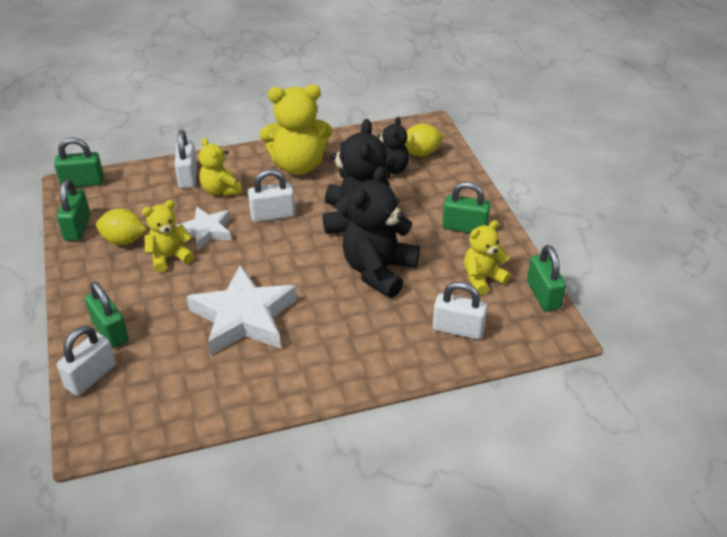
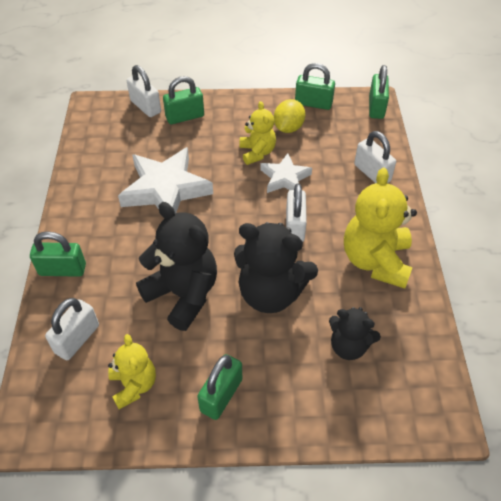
camera: 105 degrees right, 10 degrees up
white padlock [174,130,197,188] -> white padlock turned 45 degrees clockwise [354,131,396,183]
yellow teddy bear [199,138,242,196] -> none
yellow lemon [405,124,444,157] -> none
green padlock [527,245,566,312] -> green padlock moved to [30,231,86,277]

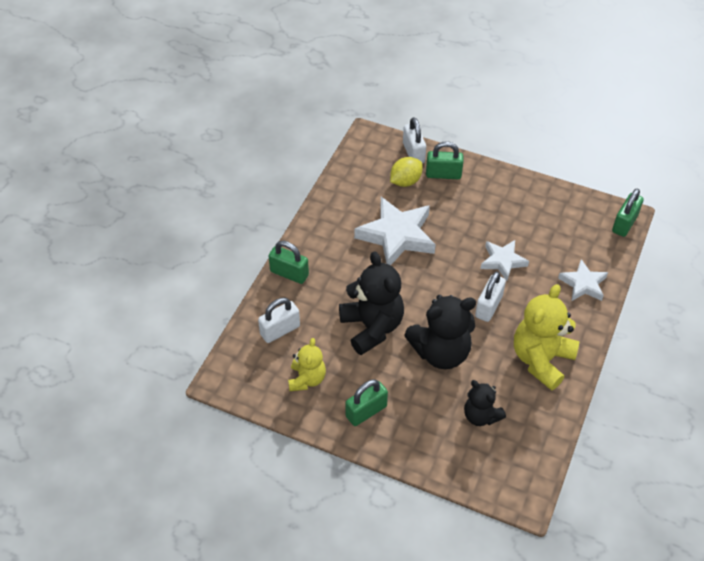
camera: 25 degrees right, 0 degrees up
black teddy bear [234,222,318,313] -> black teddy bear turned 60 degrees counterclockwise [404,295,476,369]
yellow teddy bear [240,101,276,165] -> none
yellow lemon [274,99,305,133] -> yellow lemon moved to [390,157,423,187]
green padlock [295,63,335,110] -> none
white padlock [354,131,396,183] -> white star [558,259,608,301]

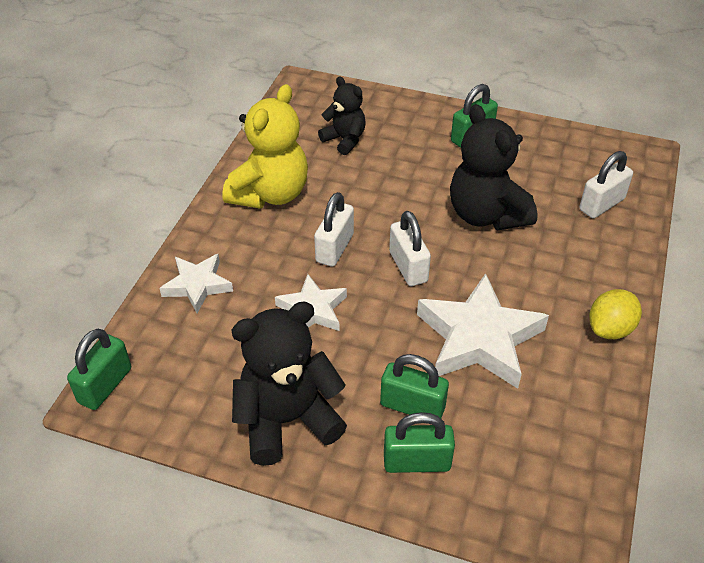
camera: 175 degrees right, 5 degrees down
green padlock [269,241,309,284] -> green padlock moved to [380,354,449,418]
yellow teddy bear [288,338,326,391] -> none
yellow lemon [390,157,423,187] -> yellow lemon moved to [589,289,642,339]
white padlock [403,117,426,164] -> white padlock moved to [389,211,431,286]
black teddy bear [404,295,476,369] -> black teddy bear moved to [231,301,347,466]

